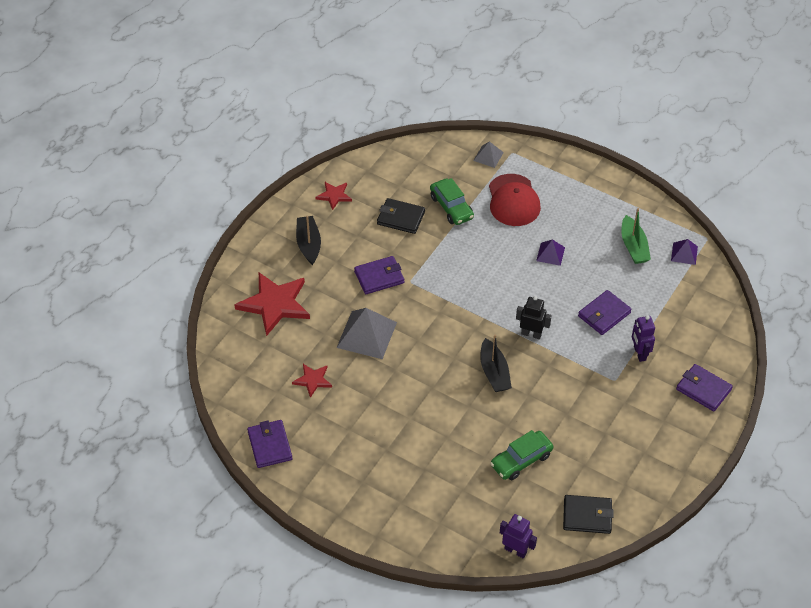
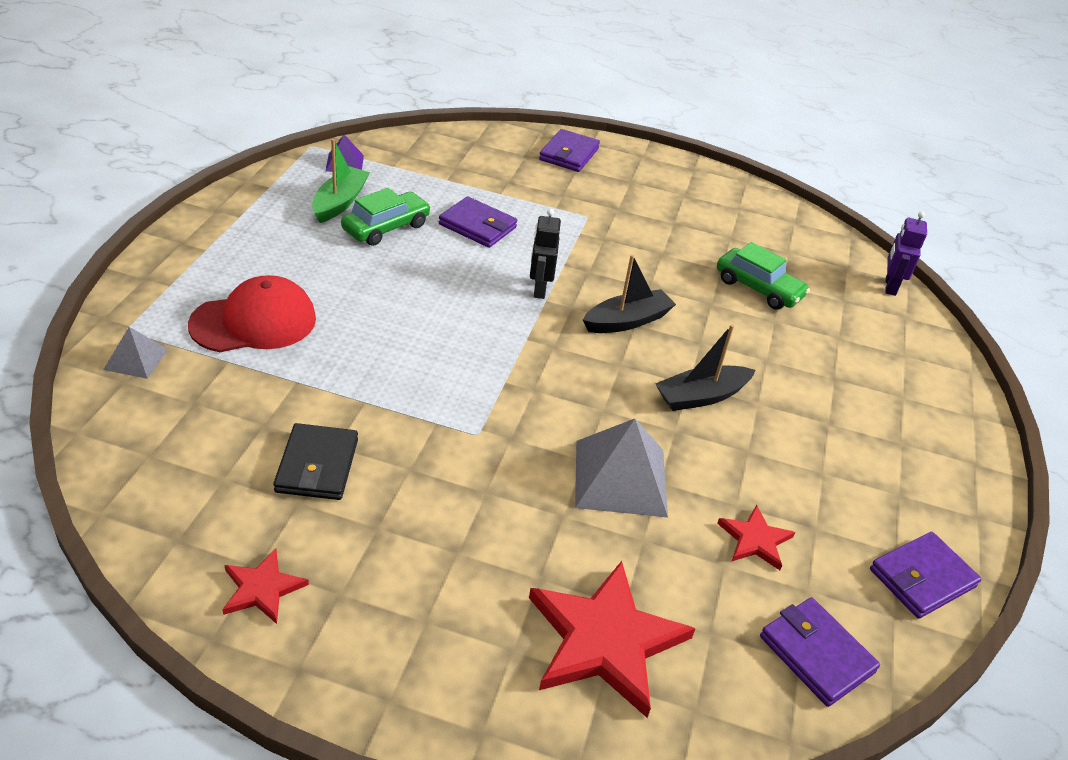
camera: 110 degrees left, 10 degrees down
black boat [296,216,321,265] -> black boat moved to [655,324,756,411]
purple wallet [354,256,405,294] -> purple wallet moved to [760,597,880,707]
green car [430,178,474,225] -> green car moved to [341,188,431,246]
purple pyramid [536,239,565,266] -> none
black wallet [563,495,614,534] -> none
green boat [621,208,651,264] -> green boat turned 45 degrees counterclockwise [312,139,370,223]
purple robot [632,315,655,362] -> none

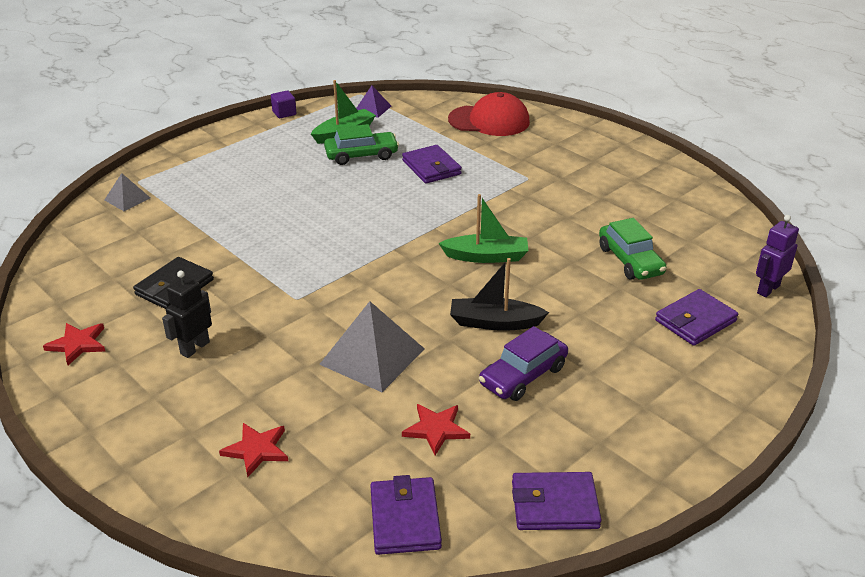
camera: 35 degrees right, 5 degrees down
red cap [188,275,316,352] -> red cap moved to [448,92,530,136]
red star [529,561,696,718] -> red star [219,423,288,477], size x0.51
black robot [530,209,561,299] -> black robot moved to [162,271,212,358]
purple wallet [539,129,600,172] -> purple wallet moved to [655,289,738,346]
black boat [583,255,676,333] -> green boat [439,194,528,263]
none -> purple cube [271,91,296,118]
none -> purple car [479,326,568,401]

